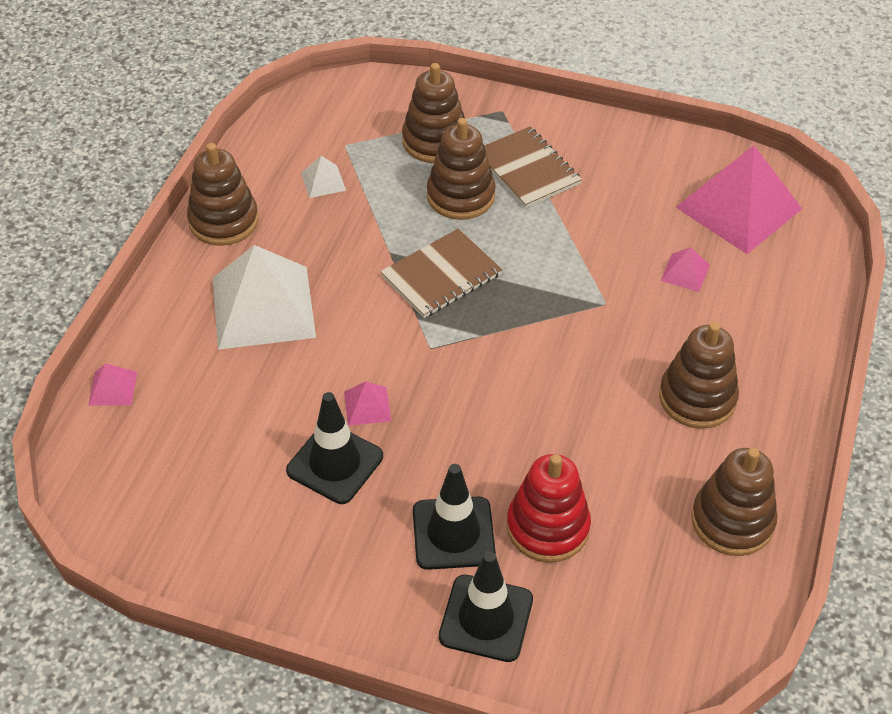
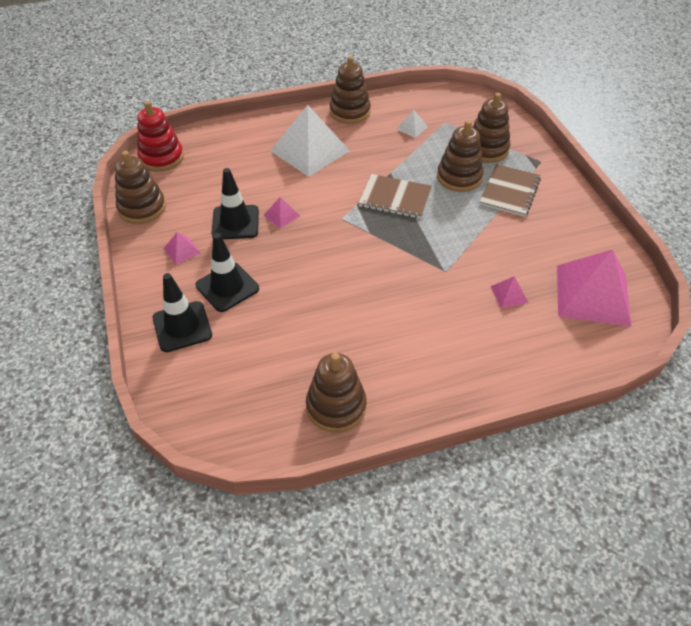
camera: 55 degrees right, 0 degrees up
pink pyramid [88,363,137,406] -> pink pyramid moved to [163,232,201,265]
red stacking toy [507,454,591,563] -> red stacking toy moved to [137,101,184,171]
brown stacking toy [659,322,739,429] -> brown stacking toy moved to [115,151,166,224]

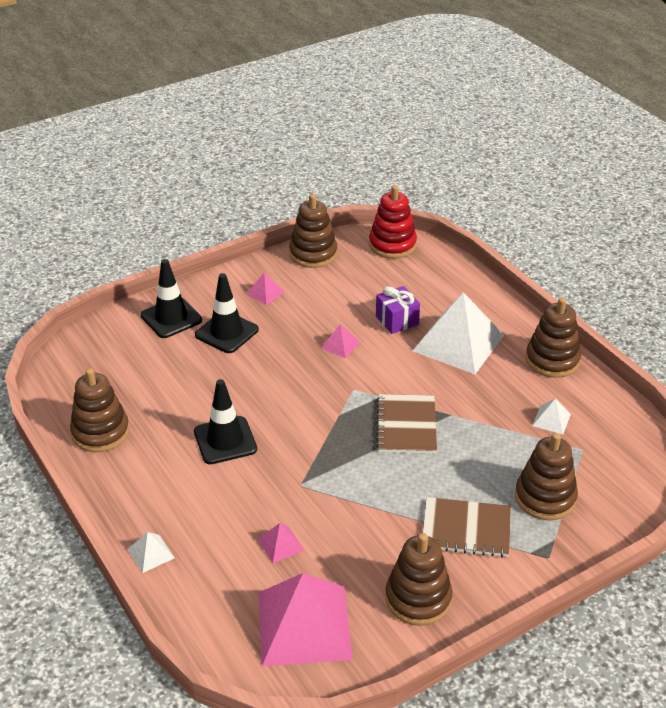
camera: 75 degrees right, 10 degrees down
black traffic cone [212,168,259,239] -> black traffic cone moved to [194,379,257,464]
brown stacking toy [437,120,484,192] -> brown stacking toy moved to [385,533,452,626]
none -> white pyramid [127,532,175,573]
none -> purple gift [376,286,420,334]

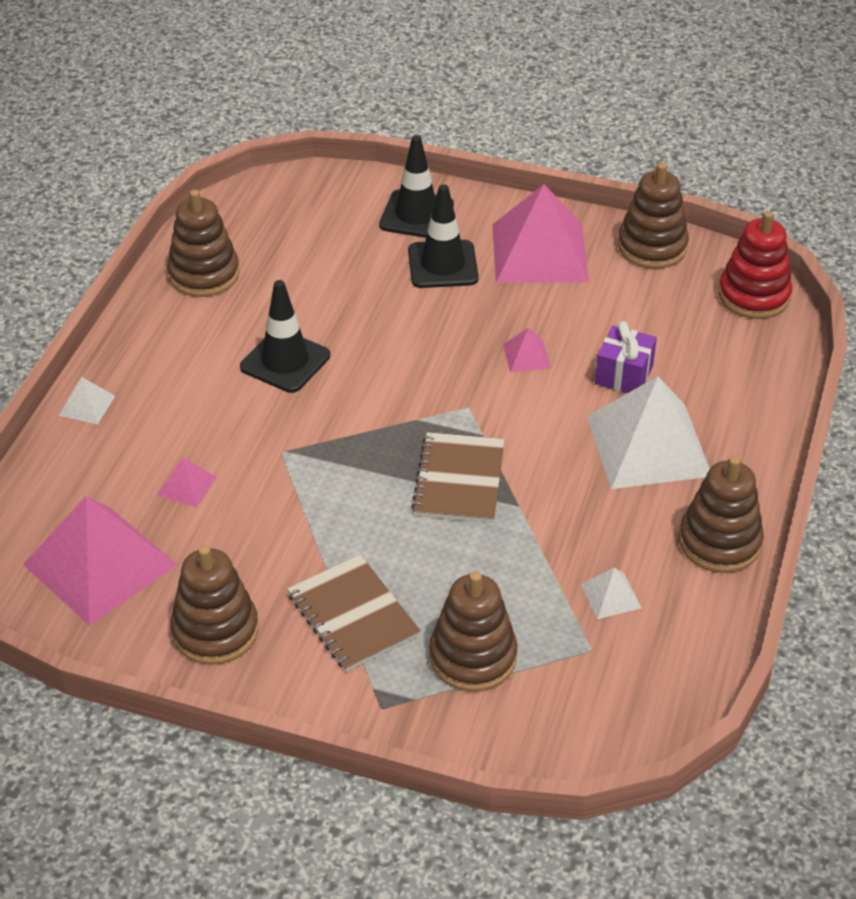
camera: 50 degrees right, 5 degrees up
pink pyramid [246,273,284,305] -> pink pyramid [492,184,589,283], size x2.36
brown notebook [376,394,437,454] -> brown notebook turned 45 degrees counterclockwise [411,432,505,523]

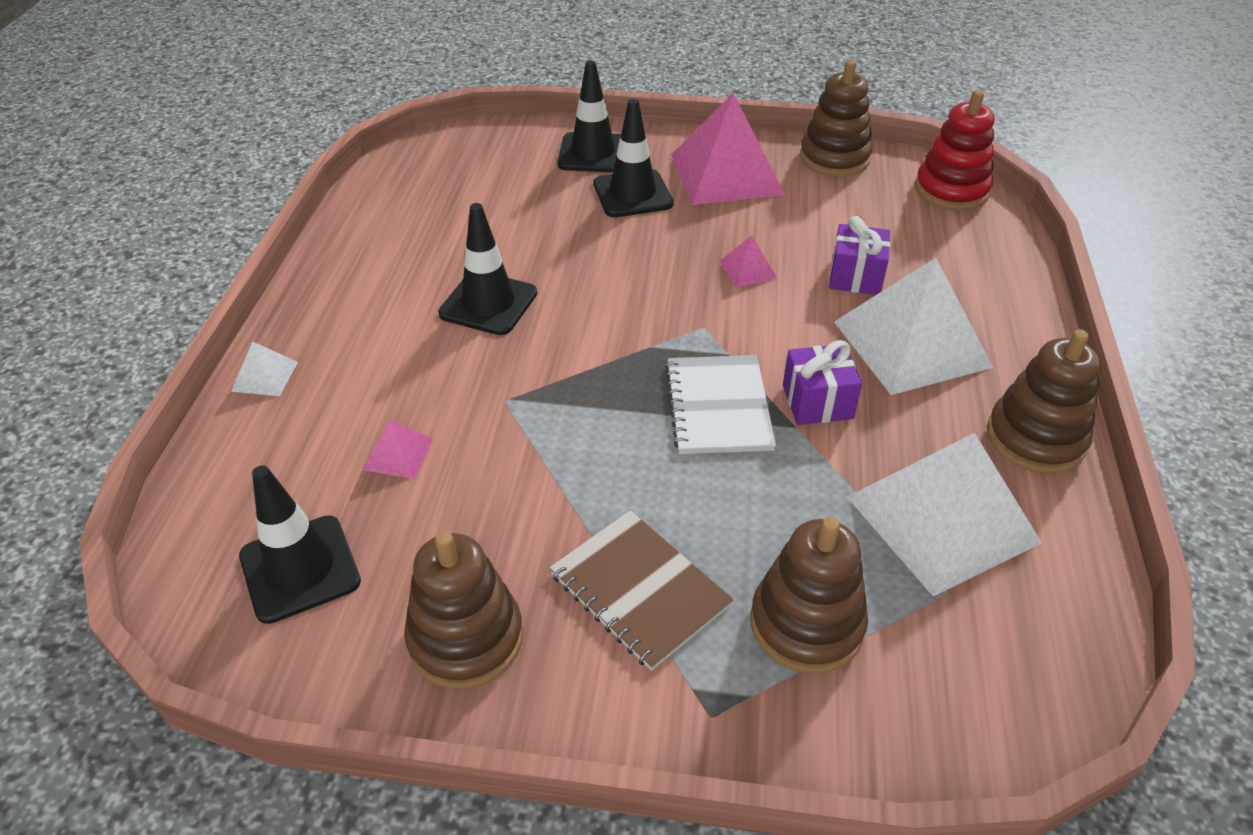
camera: 10 degrees left, 0 degrees up
pink pyramid [23,496,177,626] -> black traffic cone [239,465,361,624]
brown stacking toy [167,190,240,297] -> none
brown notebook [411,432,505,523] -> white notebook [665,355,776,454]
white pyramid [581,567,642,619] -> white pyramid [847,433,1042,596], size x2.36
none -> purple gift [783,340,862,425]

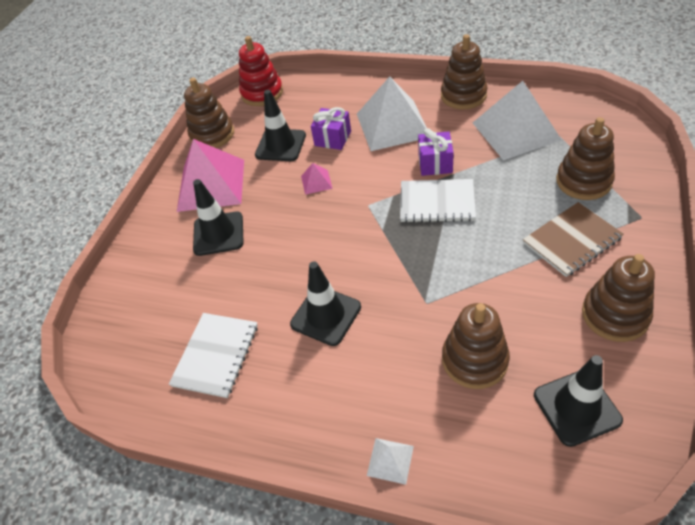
camera: 75 degrees left, 5 degrees up
pink pyramid [363,419,433,479] -> brown stacking toy [442,303,510,389]
black traffic cone [558,60,621,172] -> black traffic cone moved to [255,90,306,161]
none -> white notebook [169,313,258,398]

